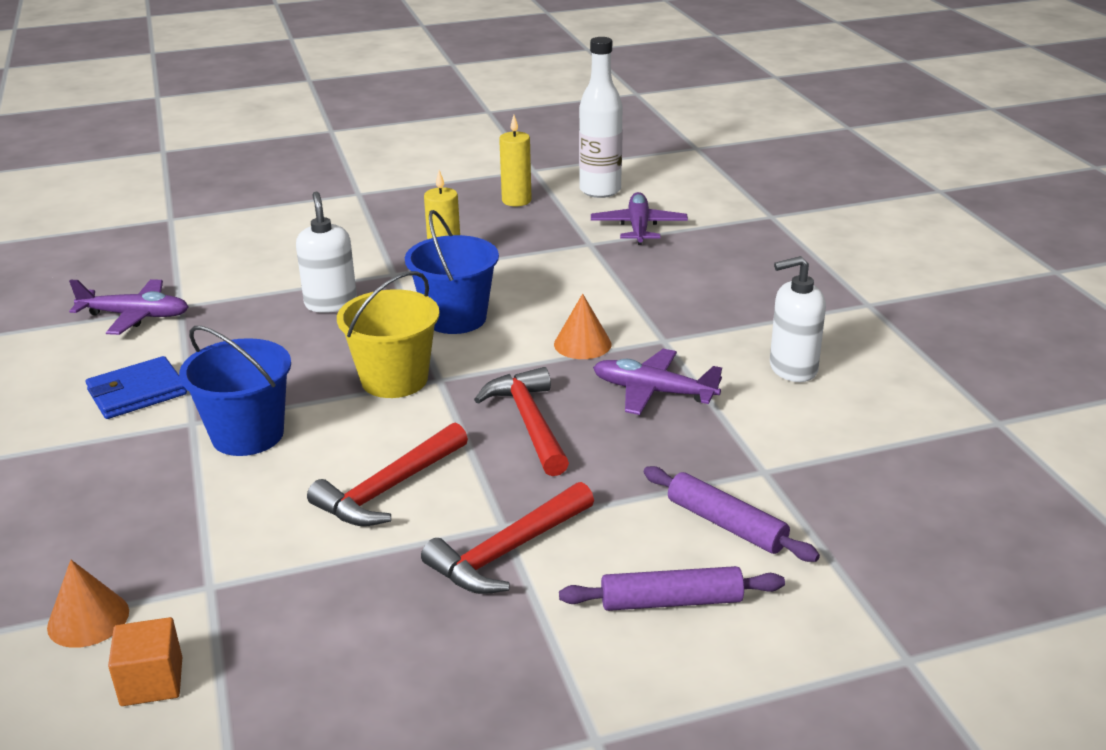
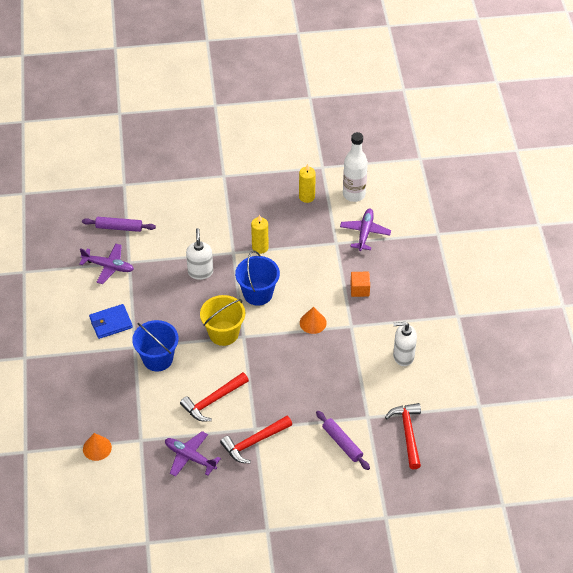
camera: 10 degrees right, 20 degrees up
orange cube [108,617,182,706] -> orange cube moved to [350,272,370,297]
red hammer [474,367,569,476] -> red hammer moved to [385,403,421,469]
purple rolling pin [559,566,785,611] -> purple rolling pin moved to [82,217,156,232]
purple plane [593,349,722,415] -> purple plane moved to [165,431,221,477]

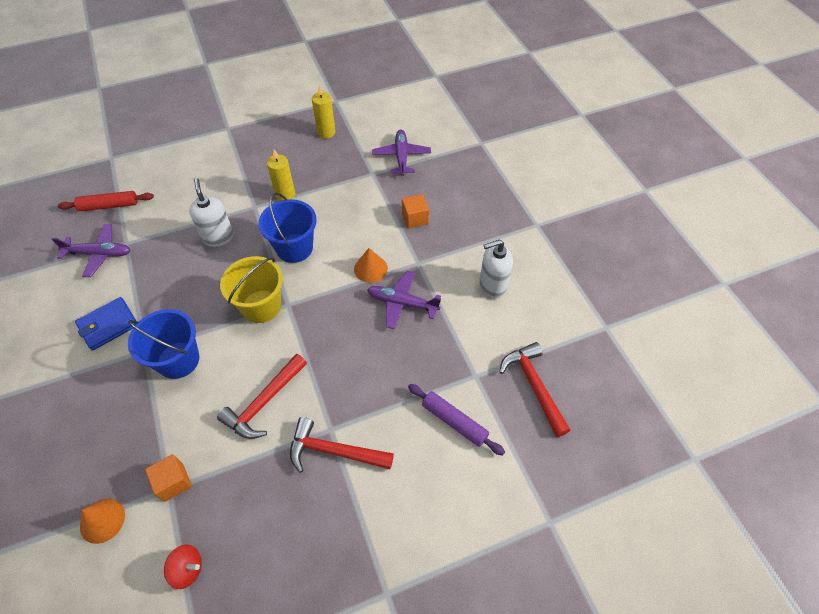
camera: 15 degrees left, 5 degrees up
purple rolling pin [82,217,156,232] -> red rolling pin [58,191,154,211]
purple plane [165,431,221,477] -> purple plane moved to [367,271,441,329]
red hammer [220,416,292,463] -> red hammer turned 60 degrees clockwise [290,417,394,473]
white bottle [343,132,368,202] -> none
none -> orange cube [145,454,192,502]
none -> red spinning top [164,544,202,589]

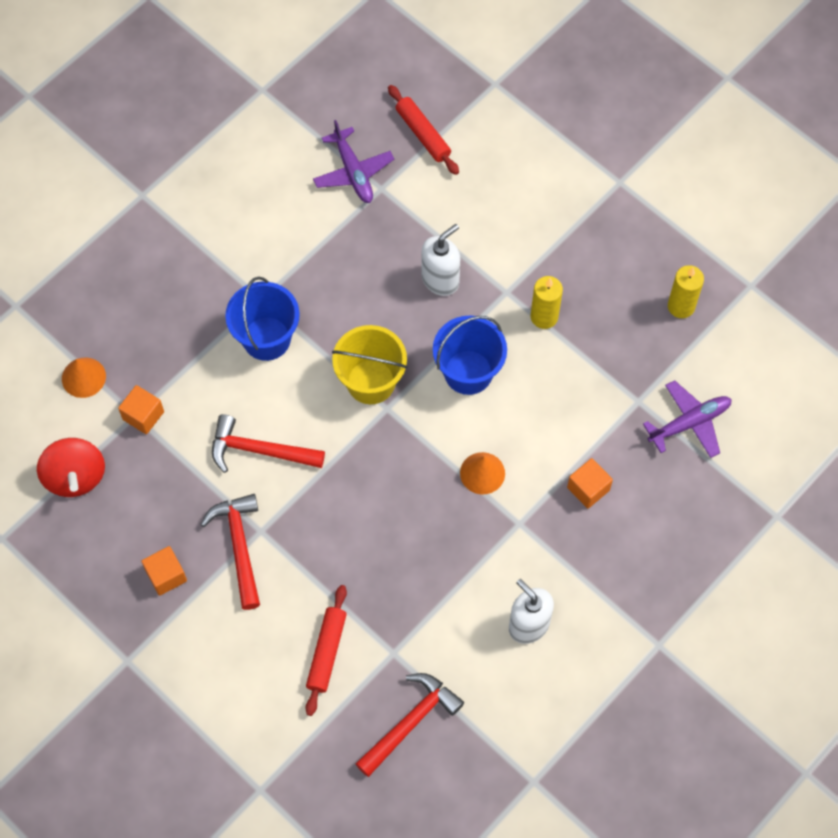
camera: 65 degrees right, 10 degrees up
blue wallet [75,297,136,351] -> none
red spinning top [164,544,202,589] -> red spinning top [37,438,105,497], size x1.68
purple plane [367,271,441,329] -> none
purple rolling pin [408,384,505,456] -> red rolling pin [306,585,347,716]
none -> orange cube [141,546,187,596]

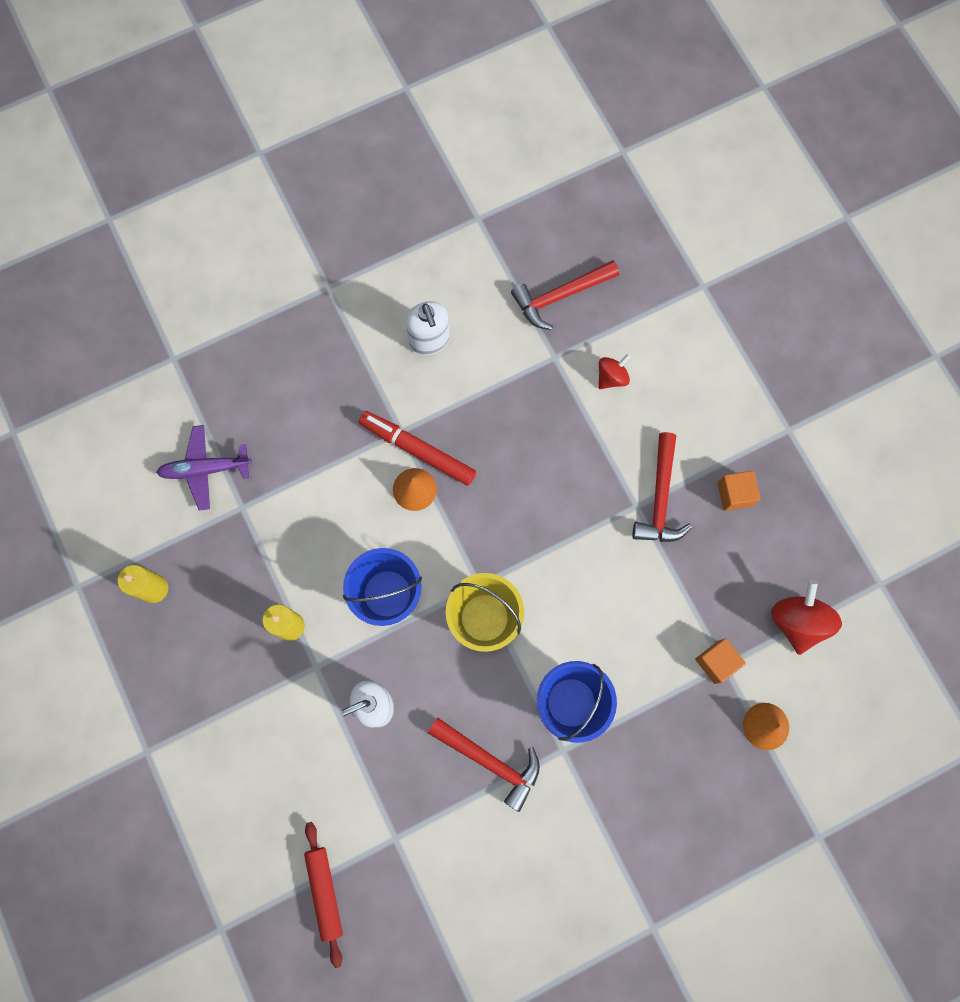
camera: 160 degrees left, 10 degrees up
red hammer [212,414,325,473] -> red hammer moved to [428,717,540,812]
red rolling pin [306,585,347,716] -> red spinning top [598,353,631,389]
purple plane [313,120,394,203] -> none
orange cube [567,458,613,509] -> none
none -> red marker [359,411,476,486]

